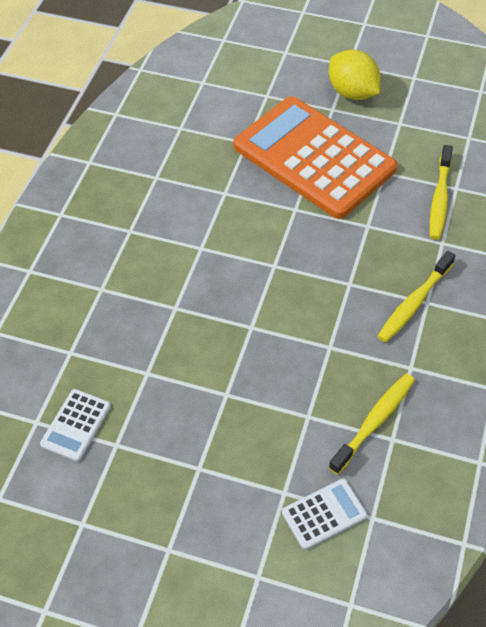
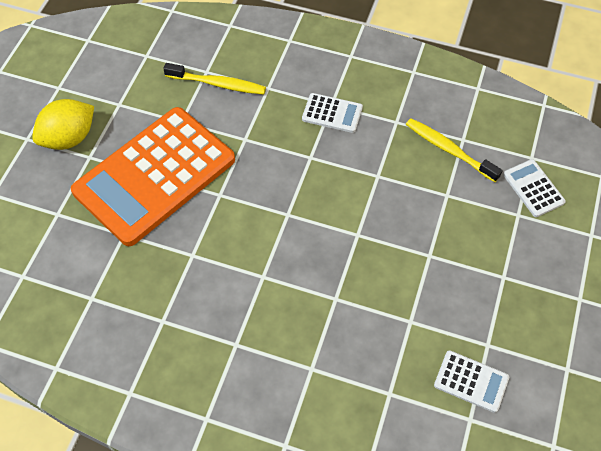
camera: 90 degrees left, 5 degrees up
yellow toothbrush [378,251,456,342] -> white calculator [302,93,363,133]

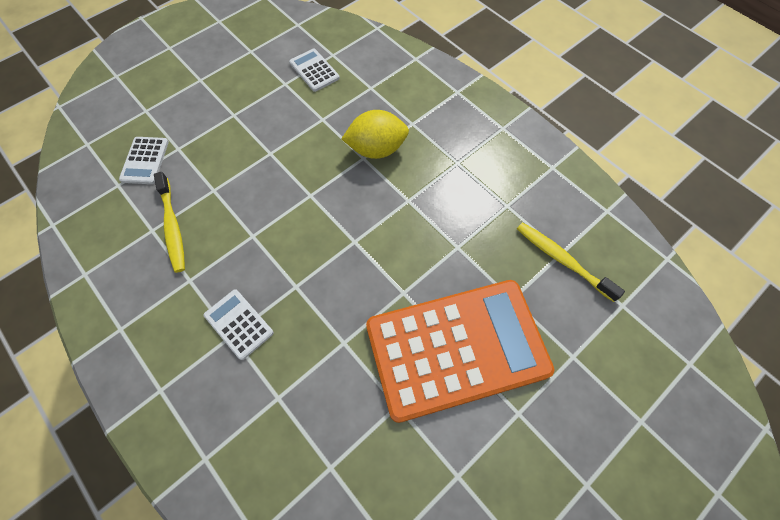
camera: 150 degrees left, 5 degrees up
yellow lemon [32,99,94,150] -> yellow lemon moved to [341,110,409,159]
yellow toothbrush [163,63,266,95] -> yellow toothbrush moved to [517,222,625,302]

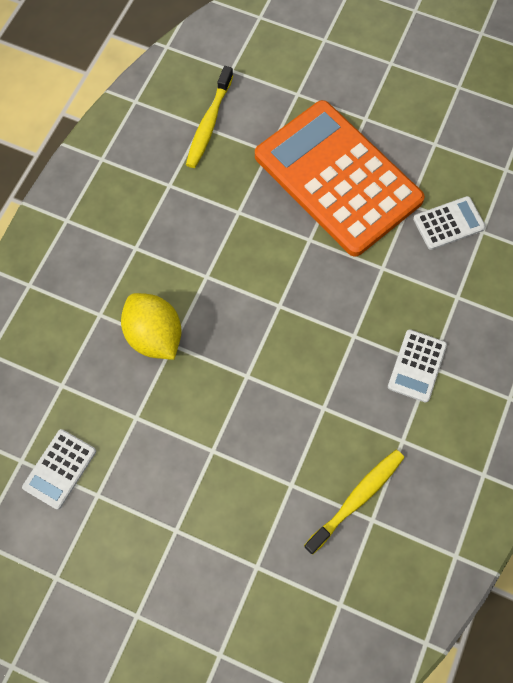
camera: 115 degrees left, 5 degrees up
white calculator [119,137,169,184] -> white calculator moved to [413,196,486,250]

